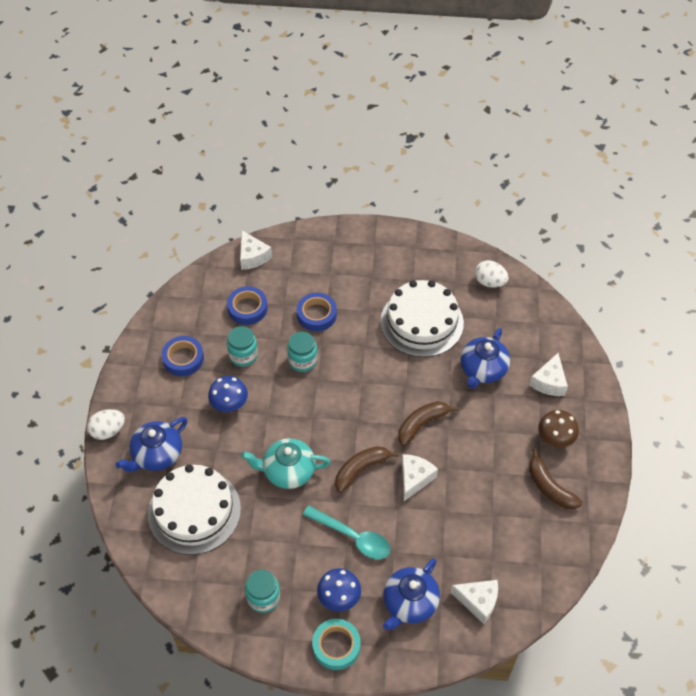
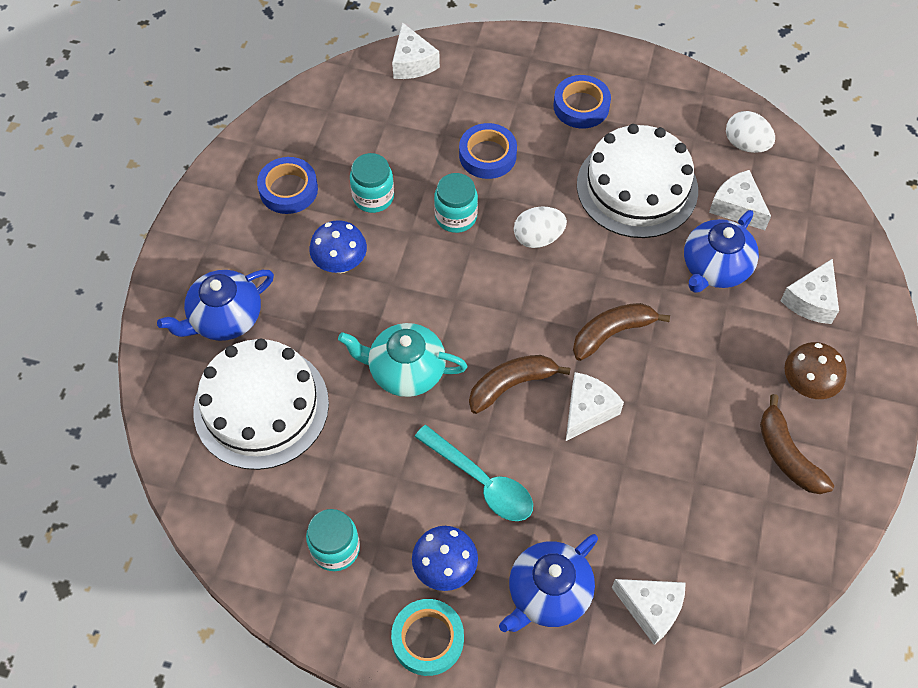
camera: 10 degrees right, 5 degrees up
white egg [87,409,125,440] -> white egg moved to [514,206,567,248]
blue tape [227,286,268,325] -> blue tape moved to [553,75,611,129]
none -> white cheese [709,170,771,230]

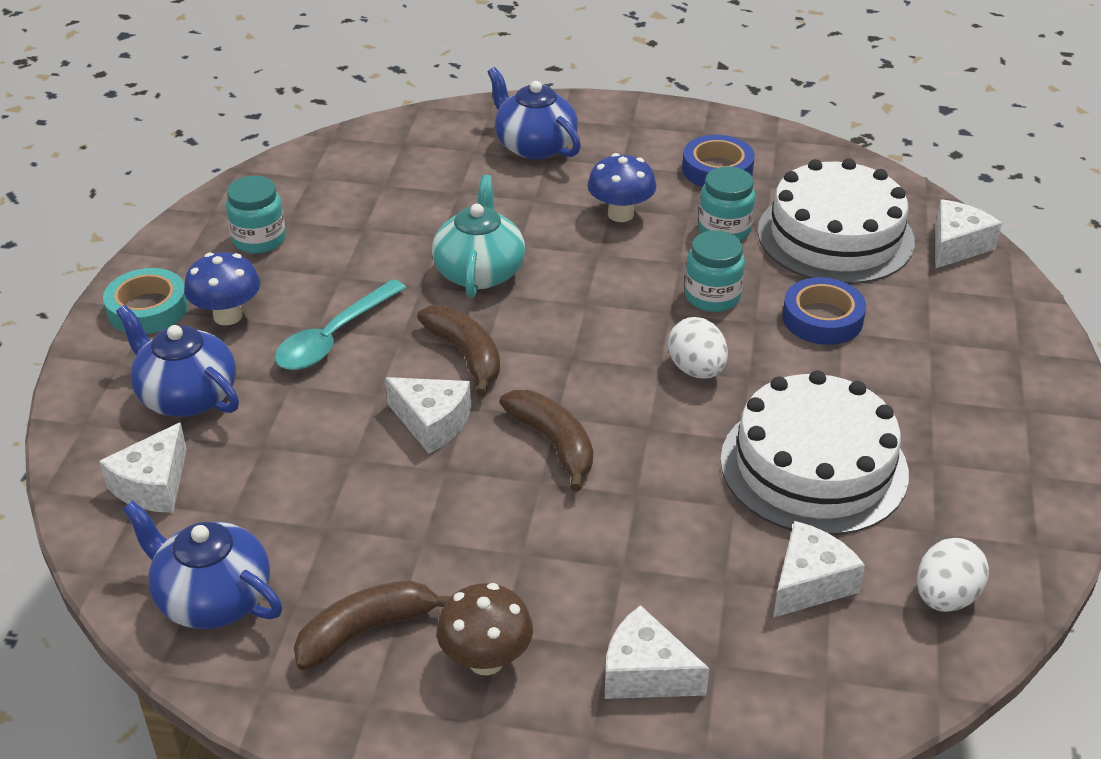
camera: 85 degrees right, 20 degrees down
white cake [193,339,329,470] -> white cake moved to [758,158,915,284]
white cheese [392,22,440,79] -> white cheese turned 150 degrees clockwise [935,199,1002,269]
blue tape [553,75,611,129] -> none
blue teapot [684,210,759,293] -> blue teapot moved to [122,501,282,629]

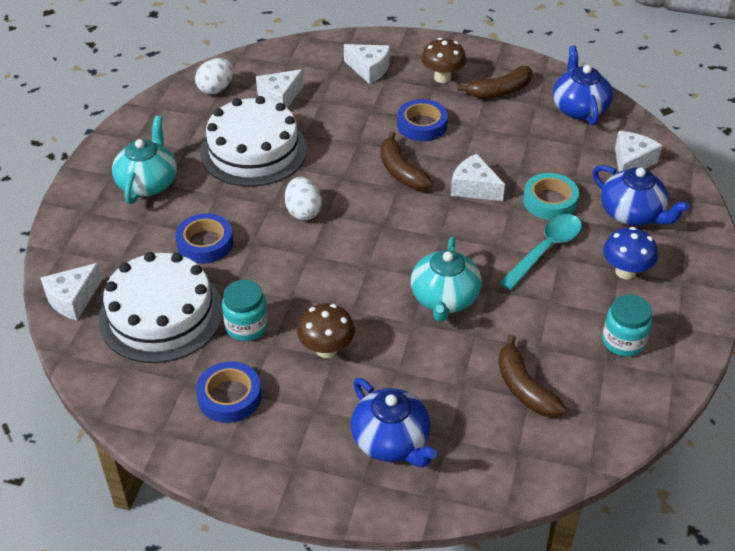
camera: 175 degrees left, 5 degrees up
turquoise tape [103,268,188,334] -> turquoise tape moved to [523,173,579,220]
blue teapot [122,501,282,629] -> blue teapot turned 135 degrees counterclockwise [553,46,613,125]
brown banana [417,305,500,396] -> brown banana moved to [498,334,566,417]
blue mushroom [587,153,656,222] -> brown mushroom [297,303,355,358]
turquoise jar [685,230,745,312] -> none
none -> turquoise teapot [112,116,177,204]
none -> blue tape [397,99,448,141]

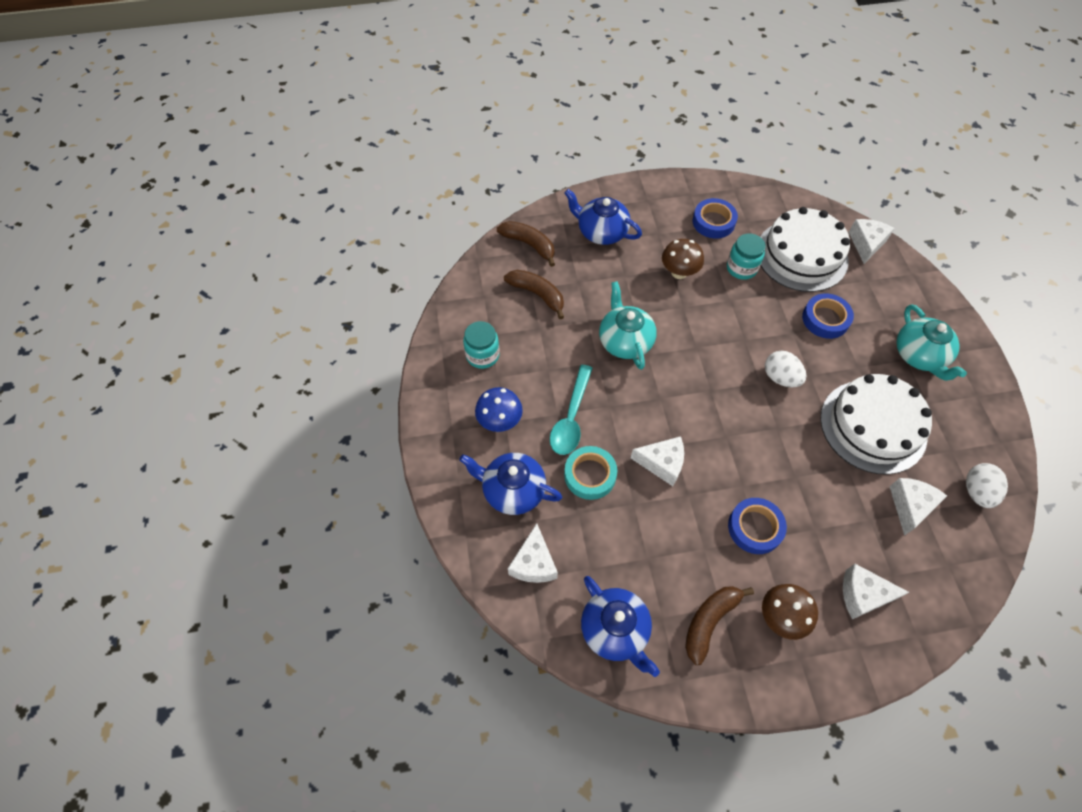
camera: 155 degrees right, 15 degrees up
brown banana [380,132,433,190] -> brown banana moved to [497,221,555,267]

